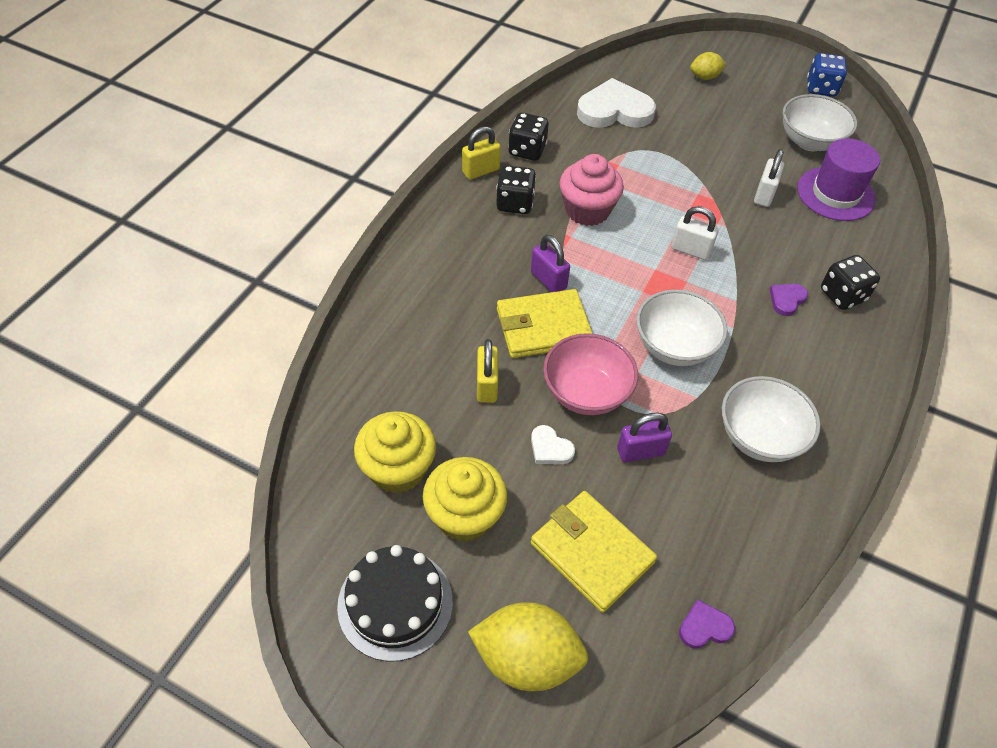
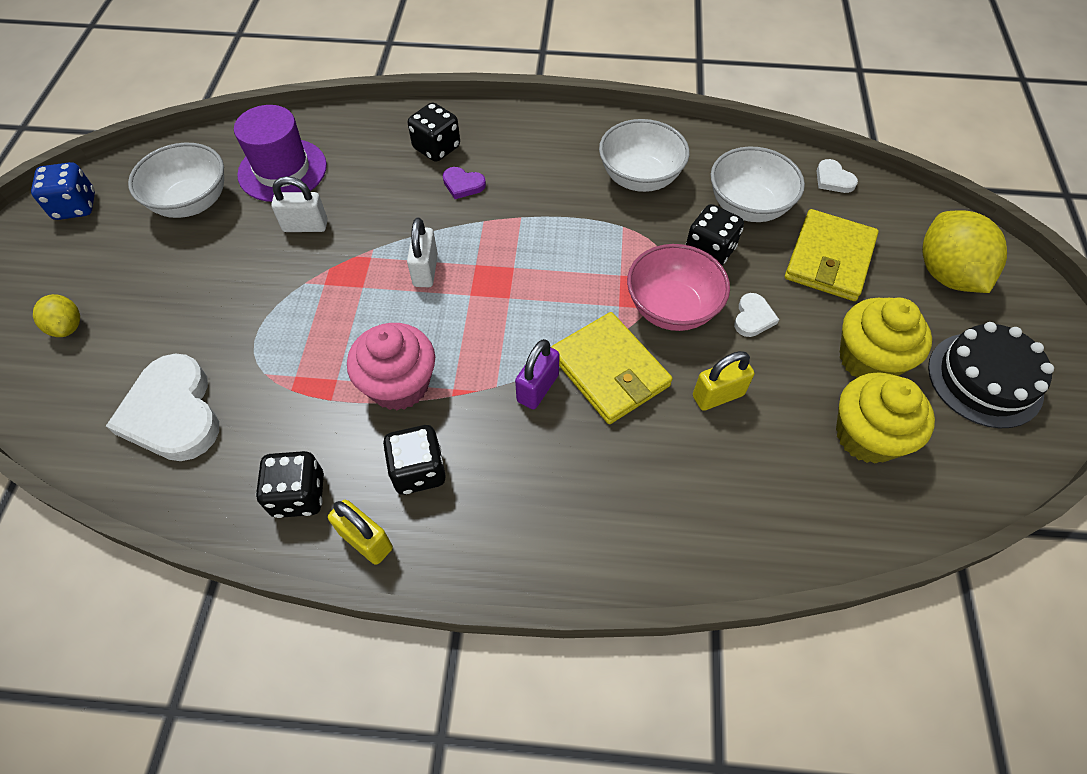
camera: 110 degrees left, 5 degrees up
purple padlock [617,413,672,463] -> black dice [686,204,744,265]
white bowl [636,289,728,366] -> white bowl moved to [711,146,805,222]
purple heart [679,599,735,649] -> white heart [817,159,858,193]

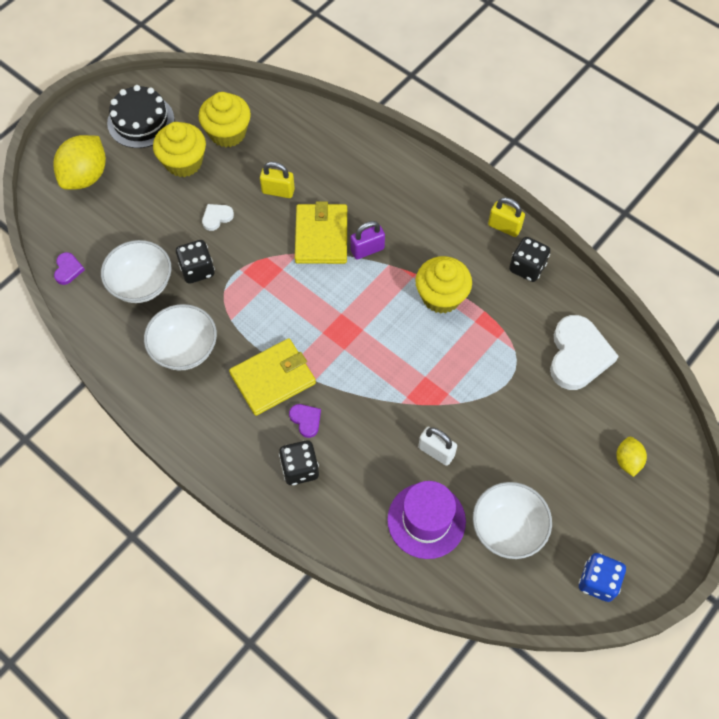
camera: 145 degrees left, 5 degrees up
yellow padlock [328,500,393,565] -> yellow padlock turned 45 degrees counterclockwise [488,198,525,237]
pink cupcake [347,323,435,410] -> yellow cupcake [415,256,472,313]
black dice [383,425,446,494] -> none
white padlock [407,218,438,287] -> none
pink bowl [627,244,730,331] -> none
yellow wallet [785,209,879,301] -> yellow wallet moved to [229,338,316,416]
white heart [817,159,858,193] -> purple heart [54,252,85,285]

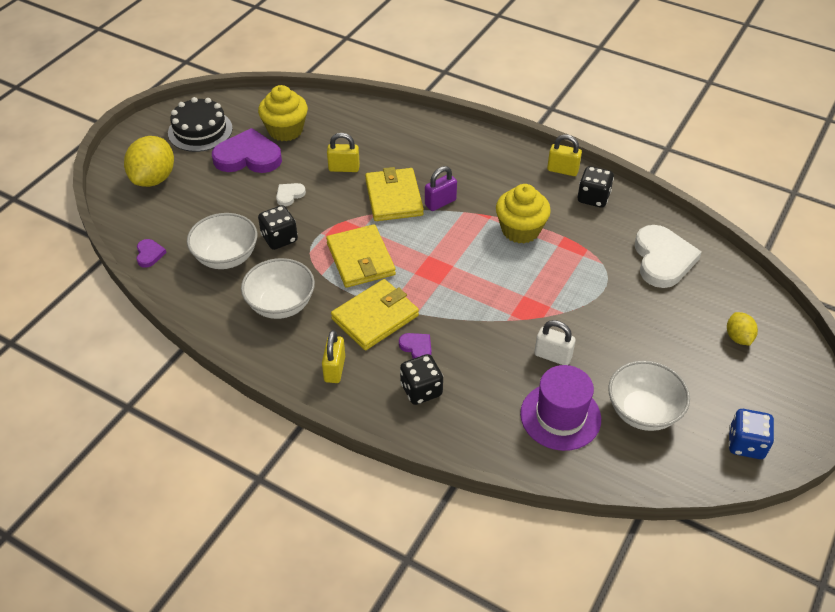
camera: 10 degrees left, 15 degrees down
yellow cupcake [153,122,206,177] -> purple heart [212,128,282,173]
none -> yellow padlock [322,330,345,383]
none -> yellow wallet [326,224,396,288]

